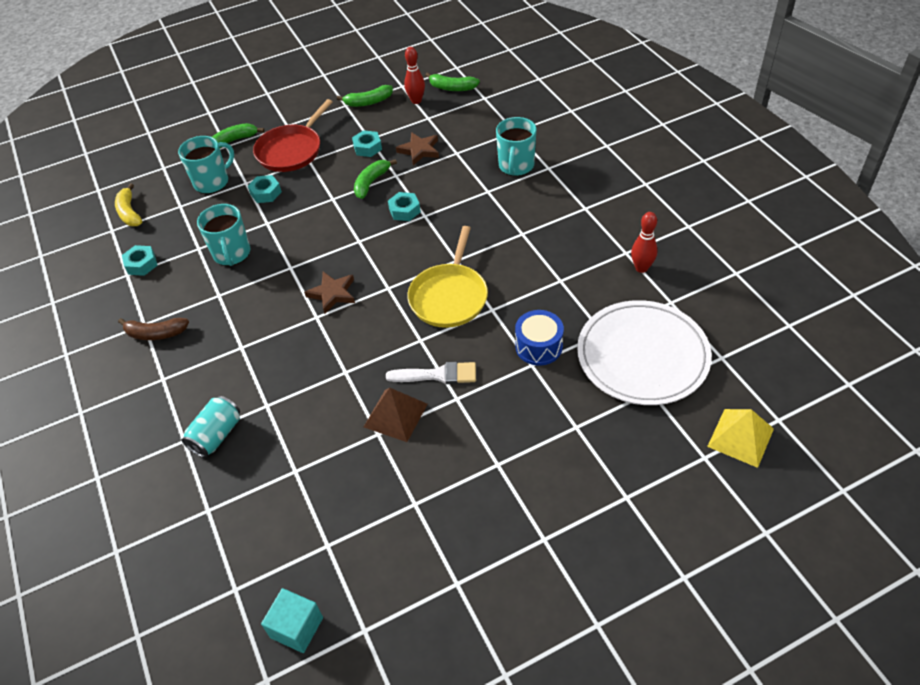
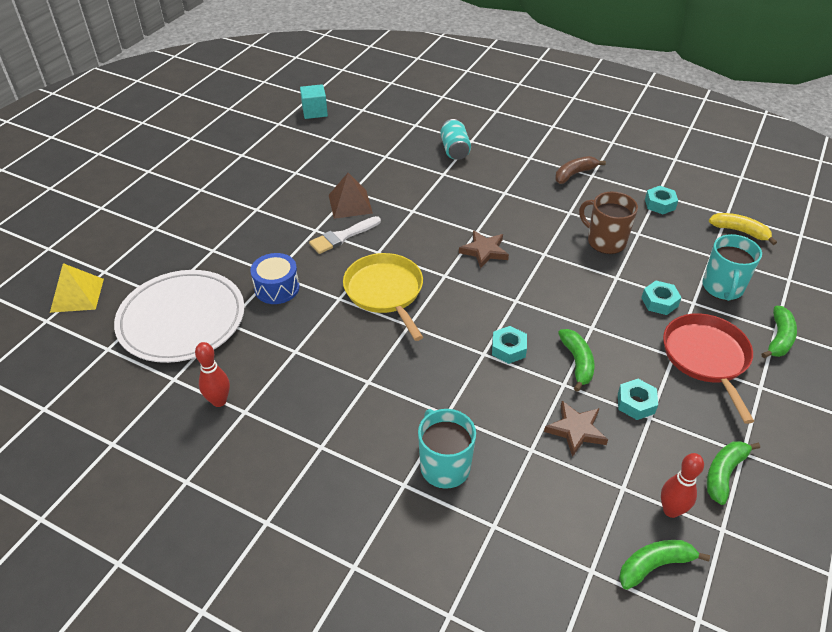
camera: 140 degrees right, 5 degrees down
turquoise mug [197,204,250,266] -> brown mug [579,192,638,254]

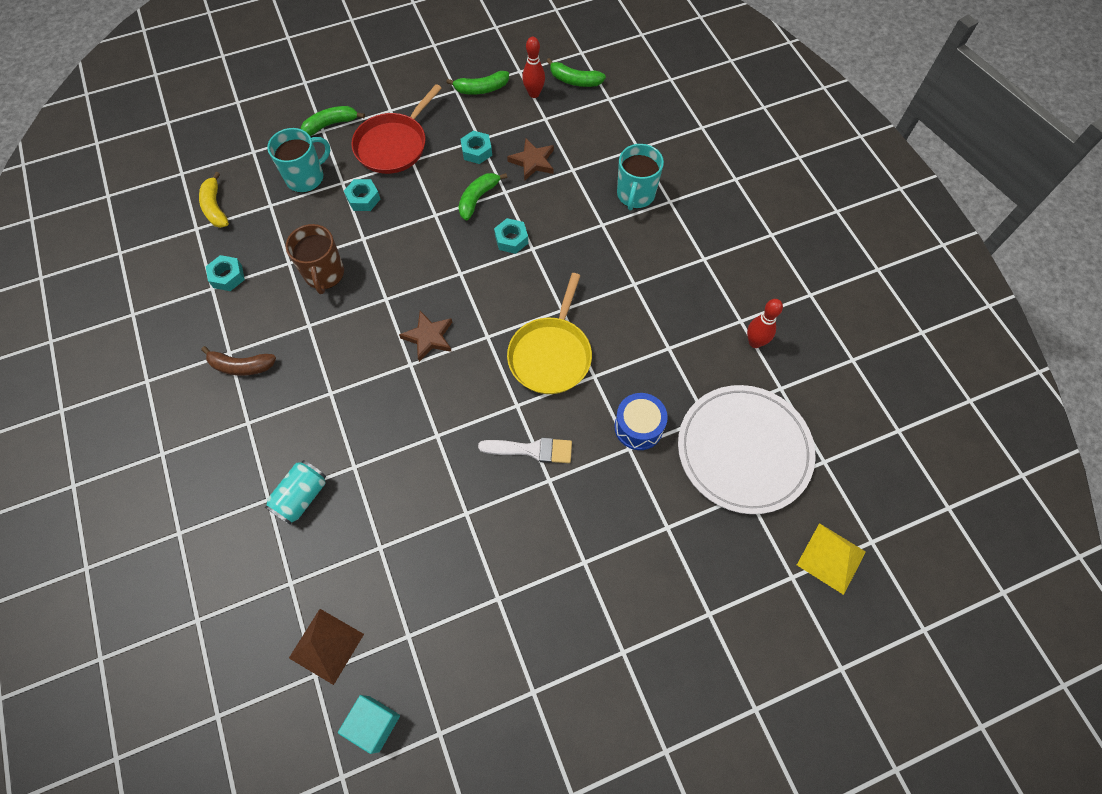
camera: 140 degrees left, 20 degrees up
brown pyramid [329,173,373,219] -> brown pyramid moved to [289,609,364,685]

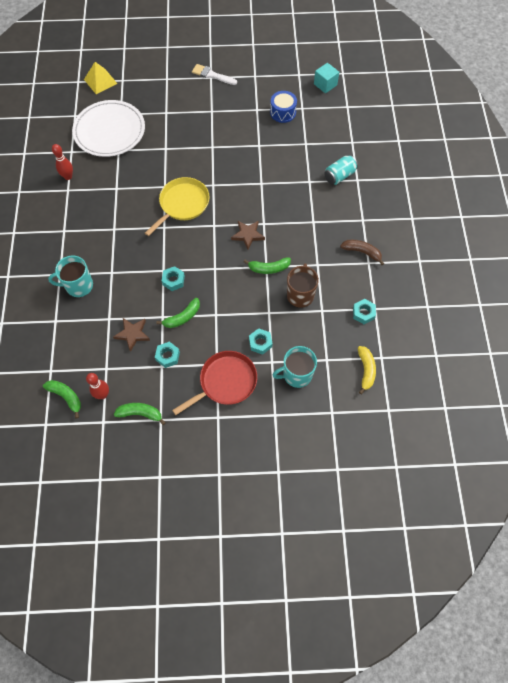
camera: 160 degrees left, 0 degrees up
brown pyramid [289,609,364,685] -> none
green banana [301,106,365,136] -> green banana moved to [244,258,291,274]
white brush [478,437,572,463] -> white brush moved to [192,64,237,85]
blue drum [614,393,668,450] -> blue drum moved to [270,91,297,123]
turquoise mug [617,144,664,211] -> turquoise mug turned 135 degrees counterclockwise [48,256,93,297]

